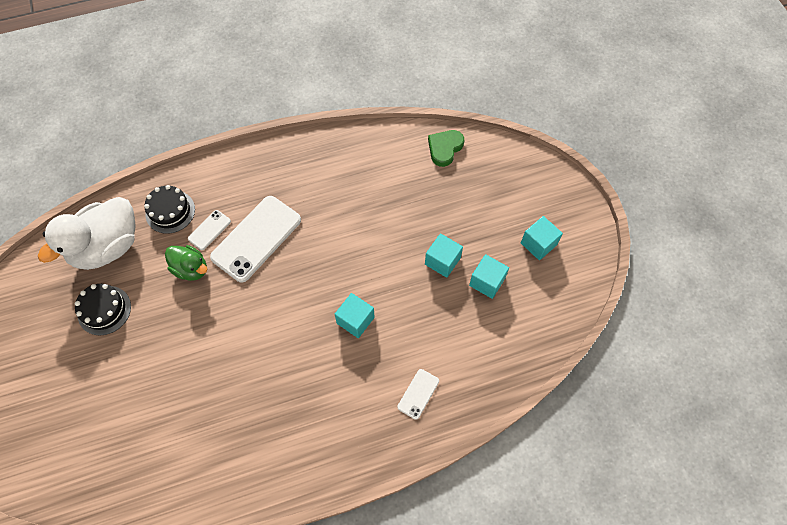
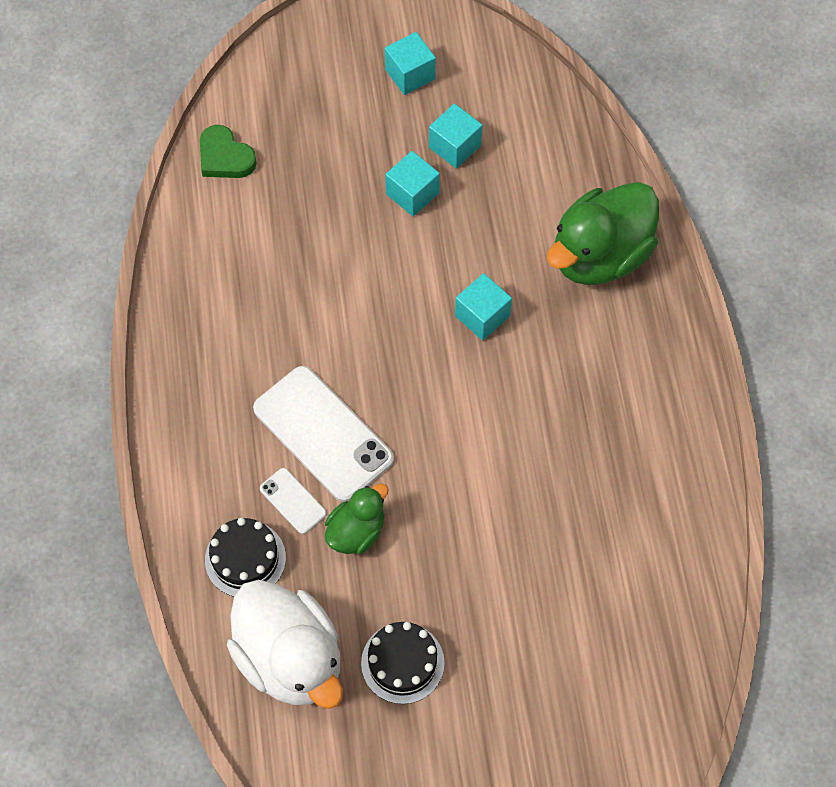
camera: 80 degrees left, 0 degrees up
white phone [397,369,439,420] -> green duck [547,182,659,285]

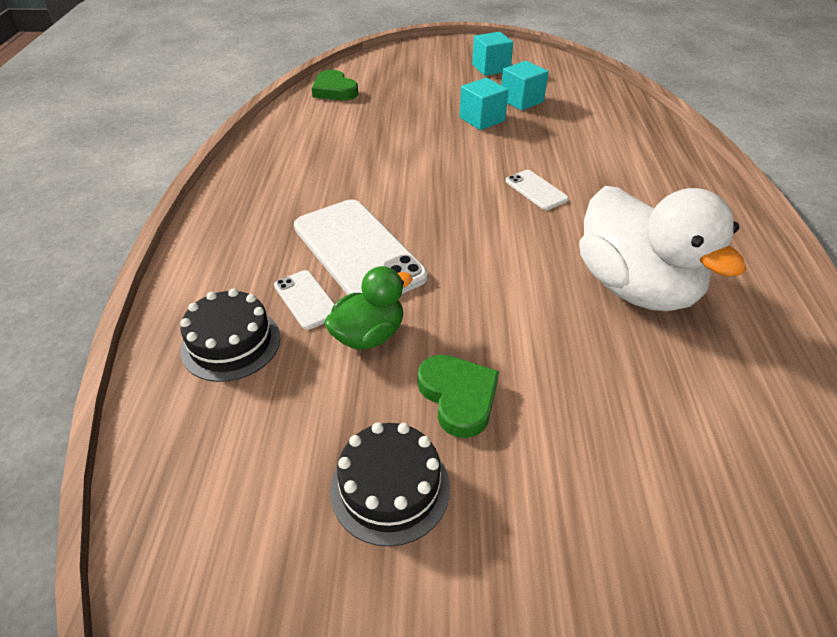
camera: 10 degrees right, 20 degrees down
white duck [227,580,343,709] -> white duck moved to [579,186,747,311]
turquoise cube [455,273,512,340] -> white phone [506,170,569,210]
green duck [547,182,659,285] -> none
none -> green heart [418,354,499,438]

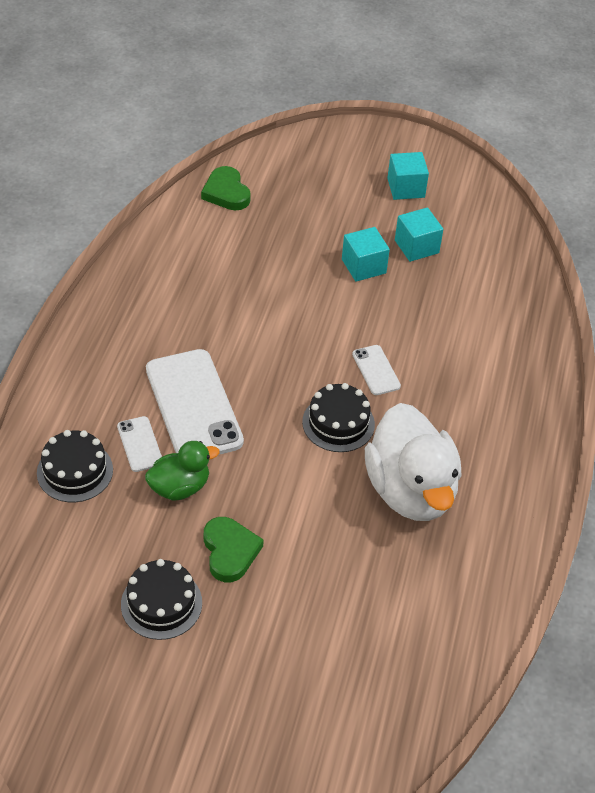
camera: 10 degrees right, 5 degrees up
none -> black cake [302,383,375,452]

